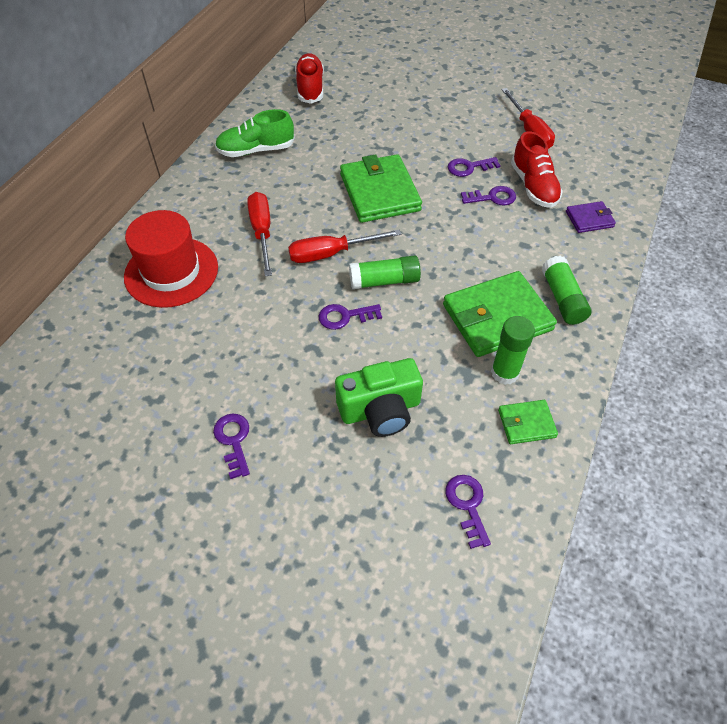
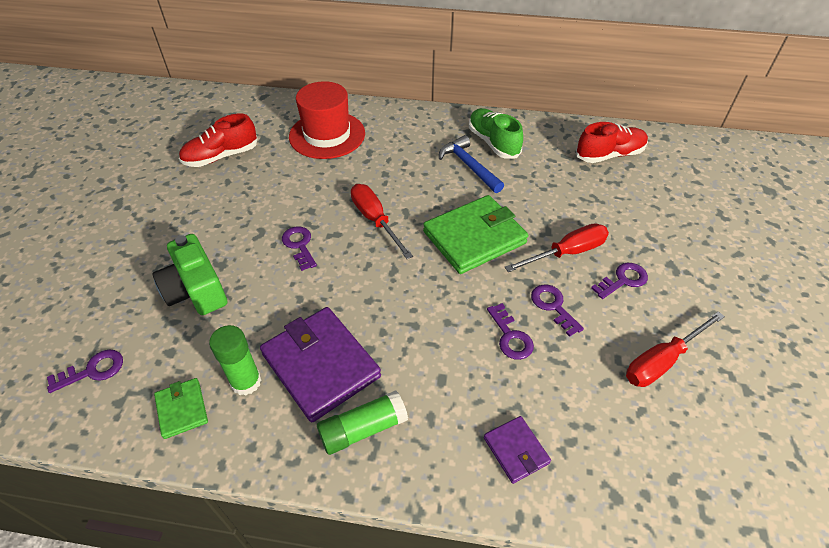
camera: 75 degrees right, 5 degrees down
purple key [213,413,250,479] -> purple key moved to [591,263,648,299]
red screwdriver [247,192,272,276] -> red screwdriver moved to [505,223,609,272]
green glue stick [349,256,421,289] -> none
green wallet [443,271,557,357] -> purple wallet [260,307,381,422]
red shoe [511,131,563,208] -> red shoe moved to [179,113,258,167]
none -> blue hammer [439,135,504,193]

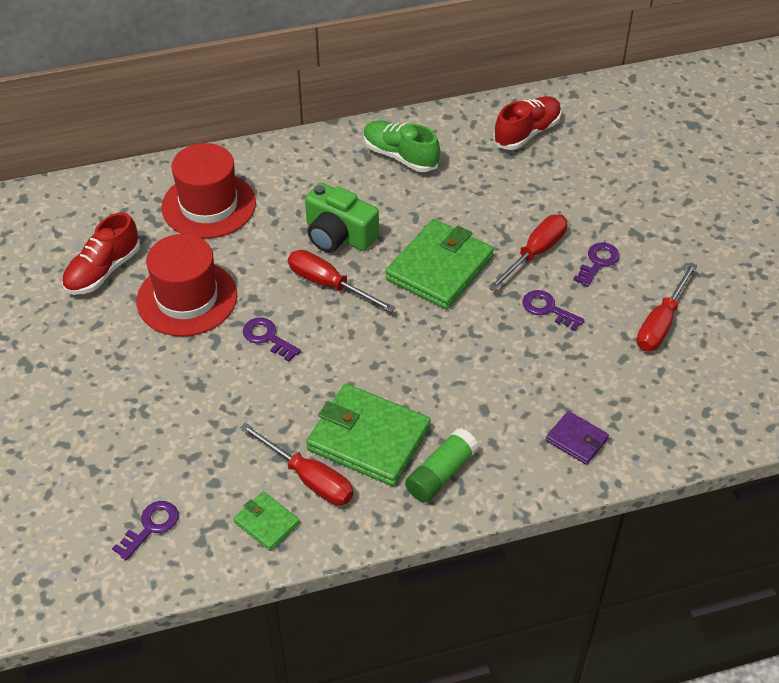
camera: 25 degrees left, 0 degrees up
green camera [152,234,227,315] -> green camera moved to [305,183,379,253]
green glue stick [209,325,261,396] -> red screwdriver [240,423,353,505]
purple wallet [260,307,381,422] -> green wallet [306,384,431,486]
blue hammer [439,135,504,193] -> none
purple key [487,303,534,360] -> none
none -> red hat [136,234,237,336]

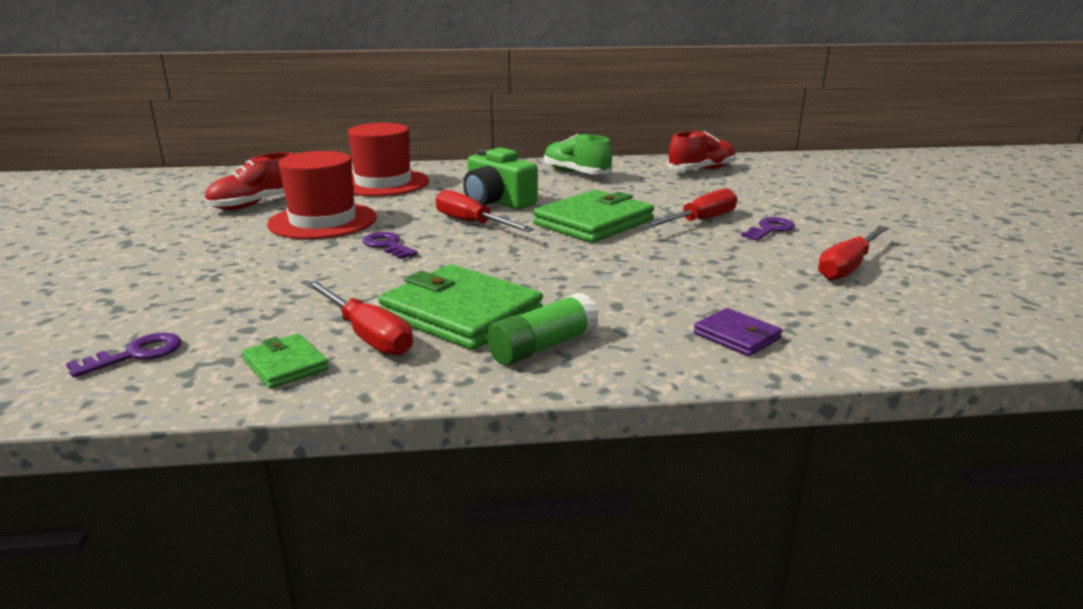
camera: 10 degrees right, 25 degrees down
purple key [522,290,585,331] -> none

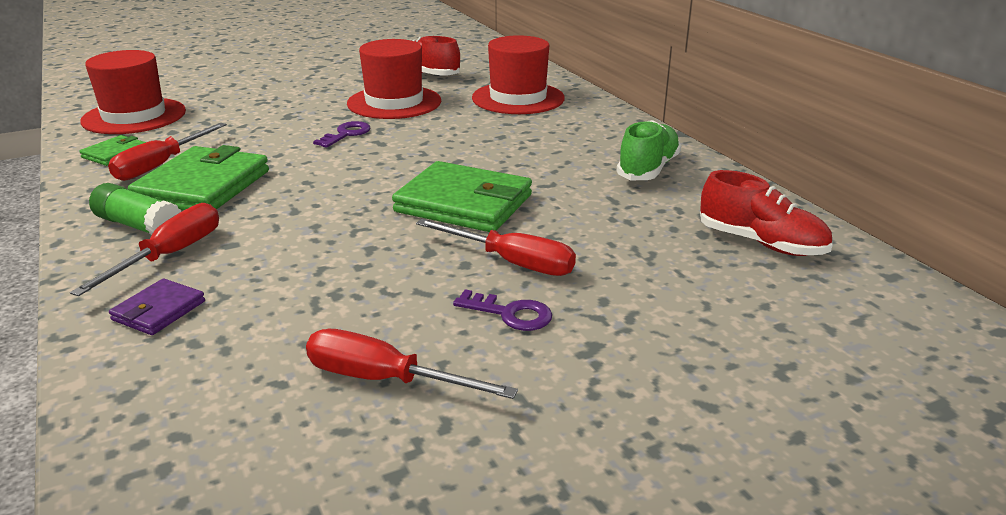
camera: 70 degrees right, 5 degrees up
purple key [66,333,182,378] -> red hat [80,50,186,134]
red screwdriver [436,190,534,232] -> red screwdriver moved to [70,203,219,296]
green camera [463,148,537,209] -> none

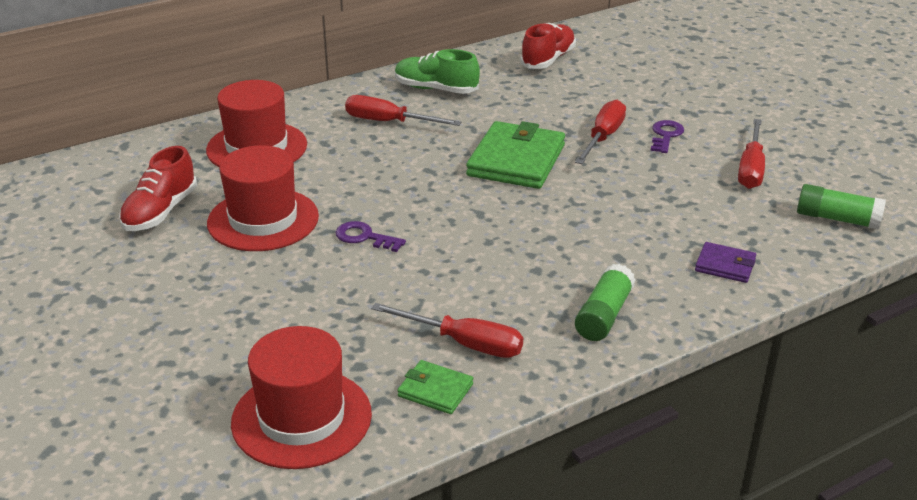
camera: 95 degrees left, 5 degrees up
red screwdriver [70,203,219,296] -> red screwdriver moved to [345,95,461,126]
green wallet [128,145,269,211] -> none
none -> green glue stick [797,184,886,230]

